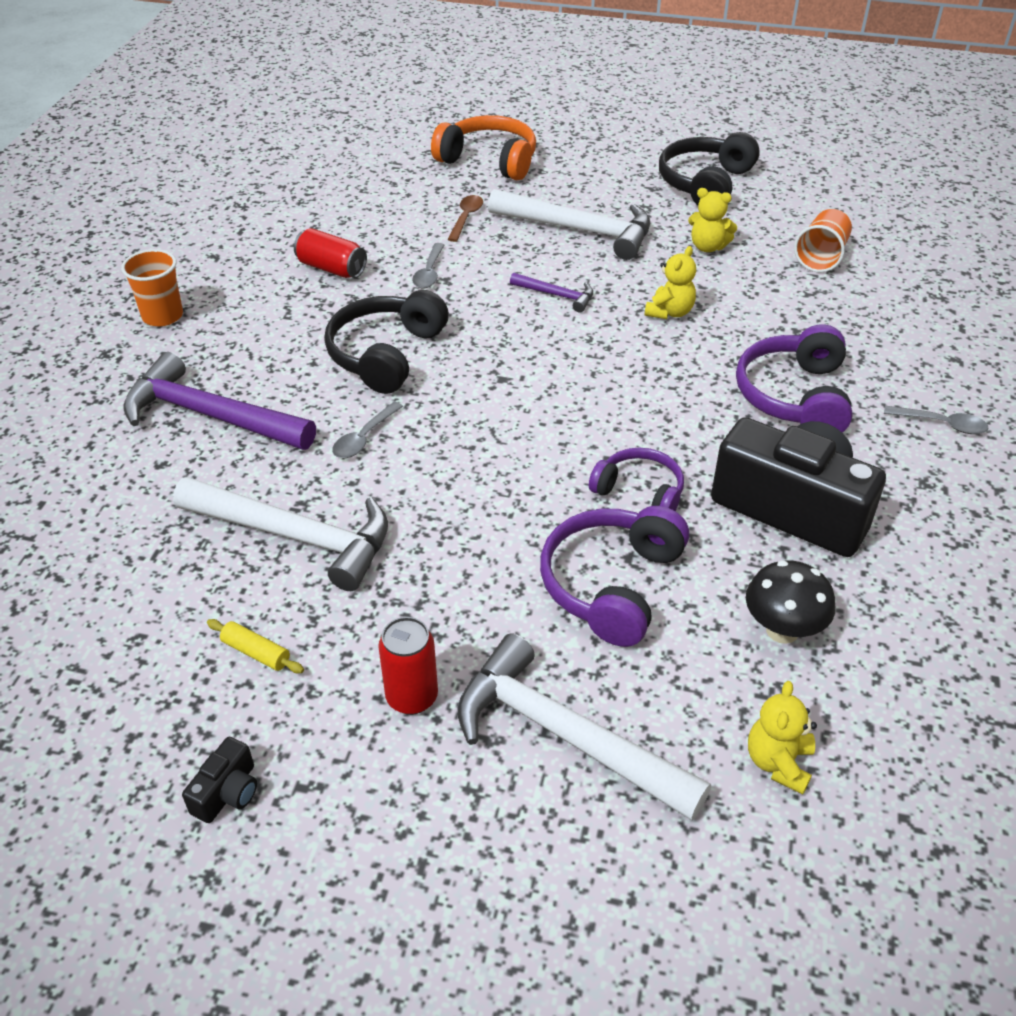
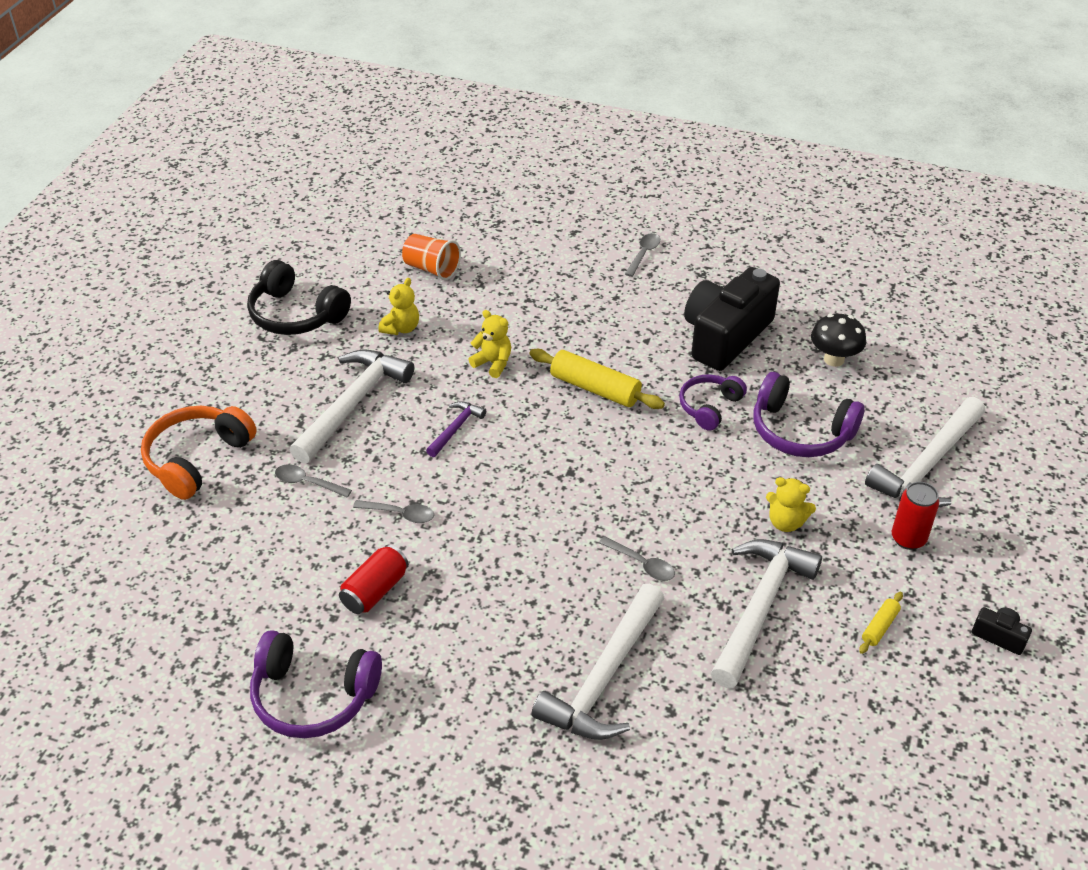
camera: 85 degrees left, 0 degrees up
orange cup [121,249,183,326] -> none
purple hammer [123,352,316,450] -> white hammer [532,584,665,740]
black headphones [324,290,449,394] -> none
brown spoon [447,195,483,242] -> grey spoon [275,465,352,497]
purple headphones [736,325,853,432] -> purple headphones moved to [250,630,382,738]
yellow teddy bear [748,681,817,795] -> yellow teddy bear moved to [766,477,816,532]
none -> yellow rolling pin [529,349,665,409]

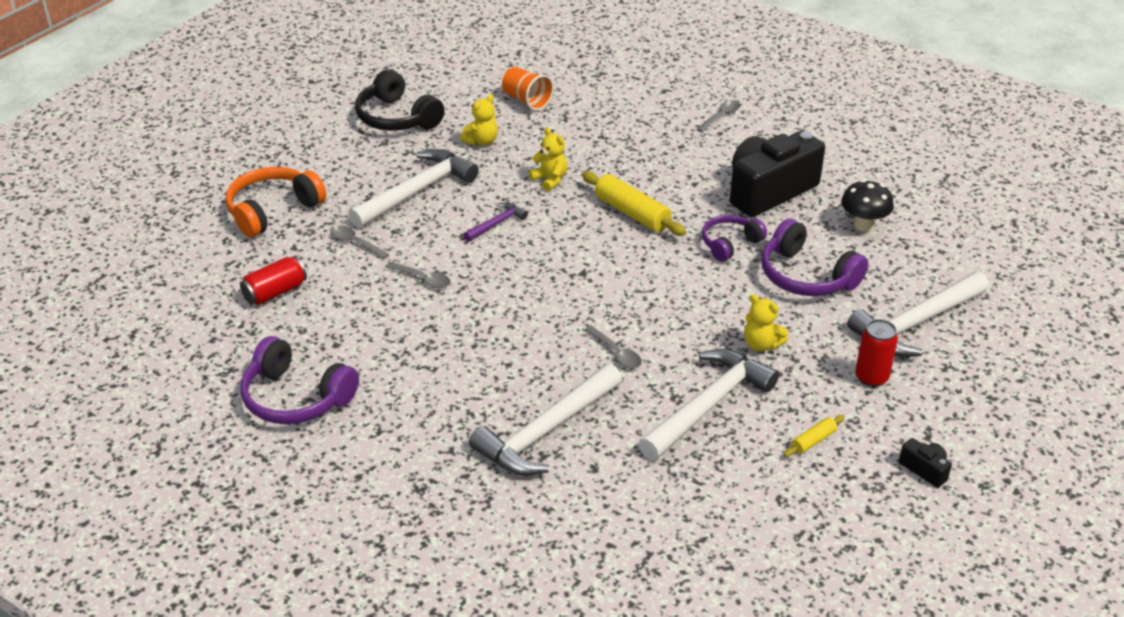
camera: 15 degrees right, 5 degrees down
red can [339,545,409,614] -> red can moved to [240,256,307,305]

